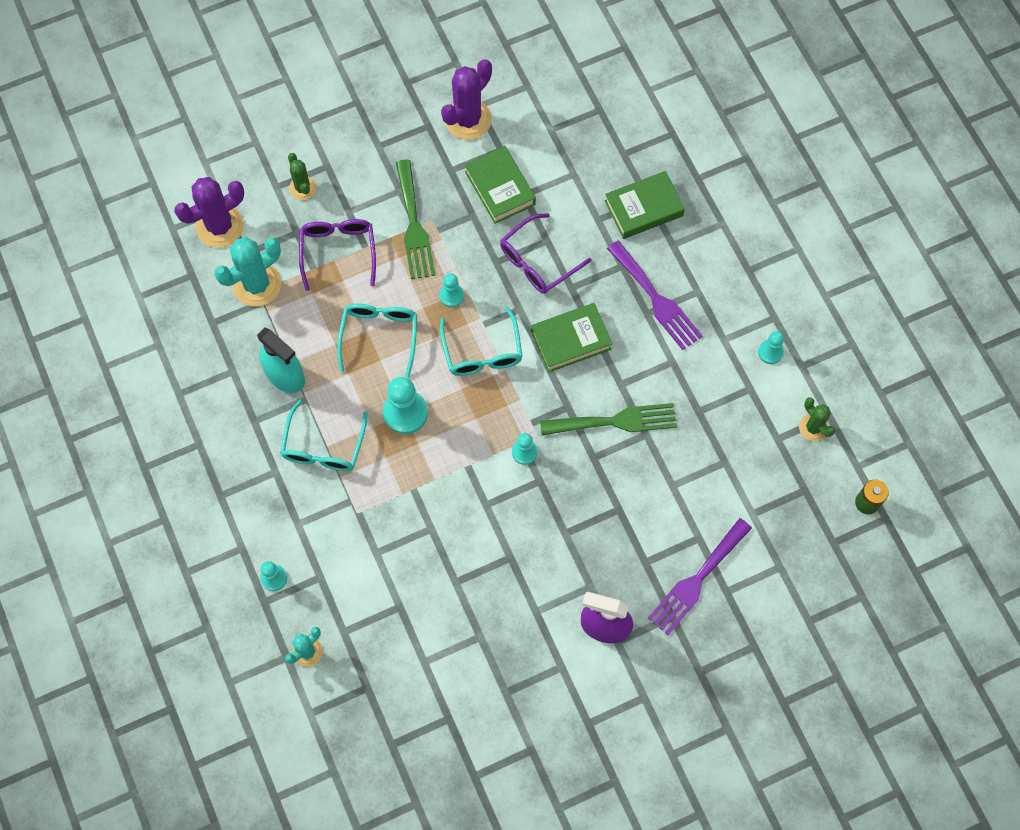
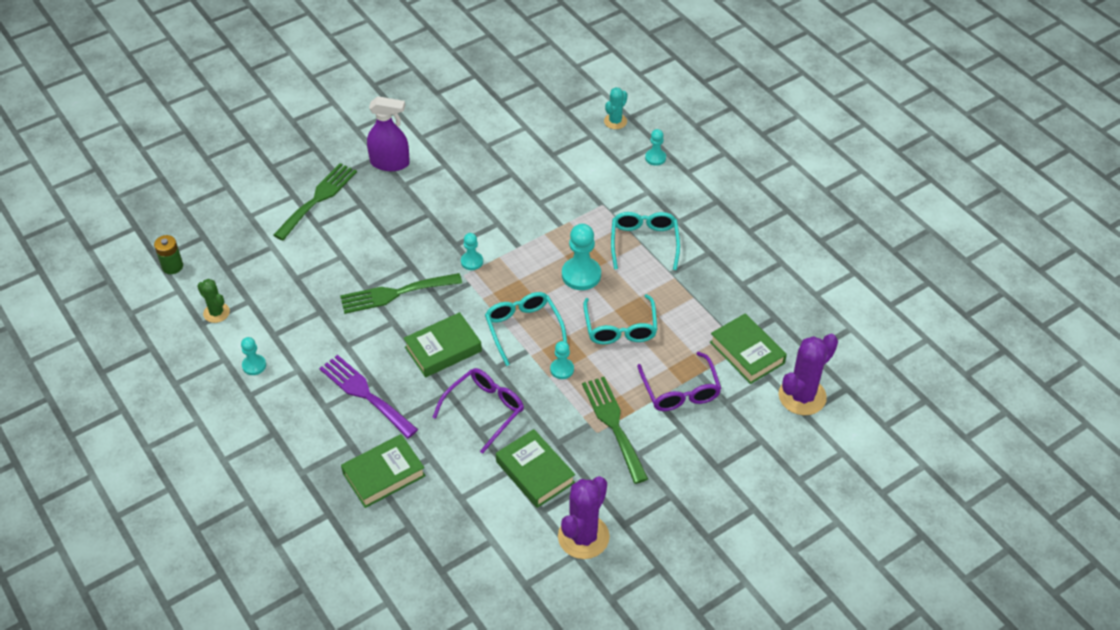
camera: 170 degrees right, 20 degrees down
turquoise cactus [215,237,281,307] -> green book [710,313,787,384]
turquoise spray bottle [257,328,305,393] -> none
green cactus [288,153,317,200] -> none
purple fork [648,518,752,635] -> green fork [273,163,357,240]

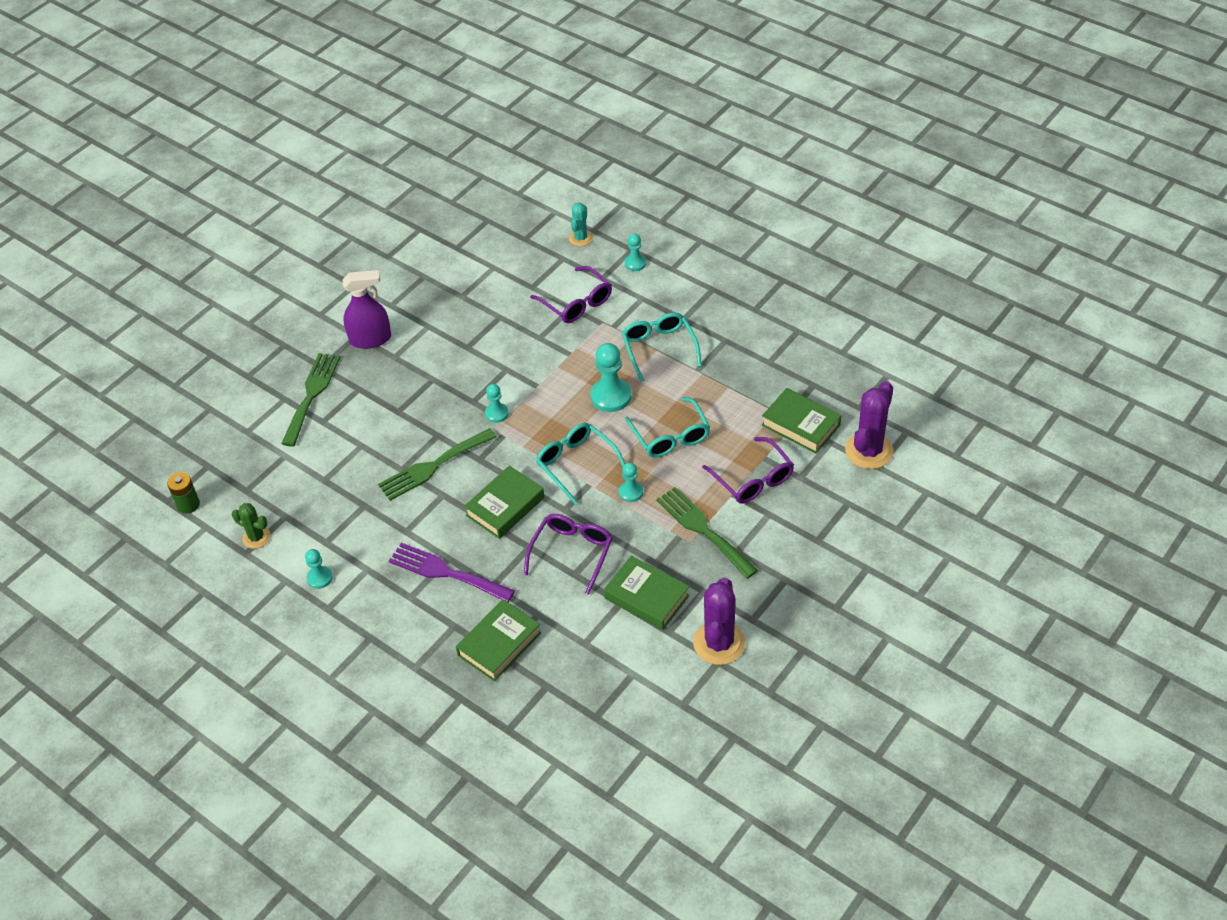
camera: 15 degrees left, 0 degrees up
none -> purple glasses [530,266,612,323]

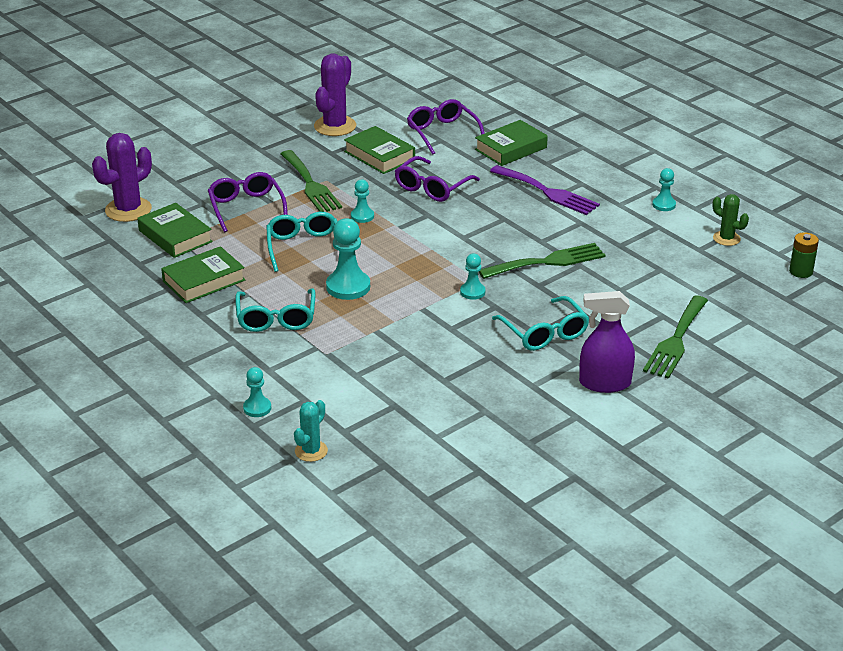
camera: 170 degrees left, 15 degrees down
green book [464,465,544,539] -> green book moved to [161,246,245,303]
purple glasses [530,266,612,323] -> purple glasses moved to [407,99,485,155]
turquoise glasses [536,423,625,505] -> turquoise glasses moved to [492,296,589,351]

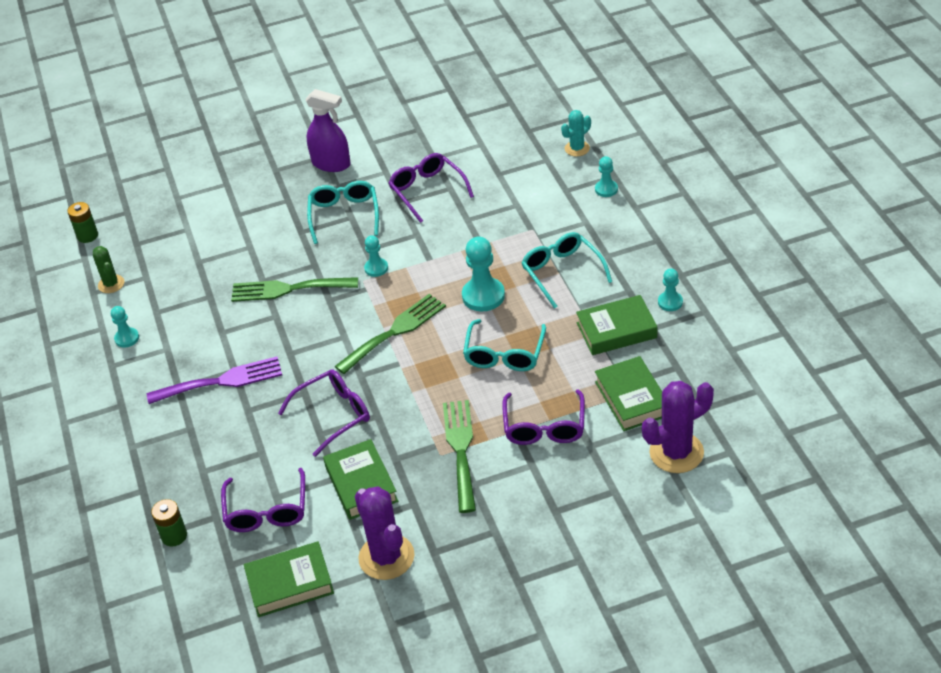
camera: 155 degrees left, 10 degrees up
turquoise glasses [235,288,315,332] -> turquoise glasses turned 45 degrees counterclockwise [522,232,612,309]
purple cactus [314,54,356,136] -> purple cactus turned 75 degrees counterclockwise [355,486,415,580]
turquoise pawn [351,179,374,223] -> turquoise pawn moved to [658,268,683,311]
green book [475,120,548,166] -> green book moved to [244,541,334,617]
purple fork [490,165,600,215] -> purple fork turned 105 degrees clockwise [147,356,282,404]
green fork [643,295,708,379] -> green fork moved to [335,294,446,374]
none -> green battery [151,499,187,547]
none -> purple glasses [389,153,474,223]

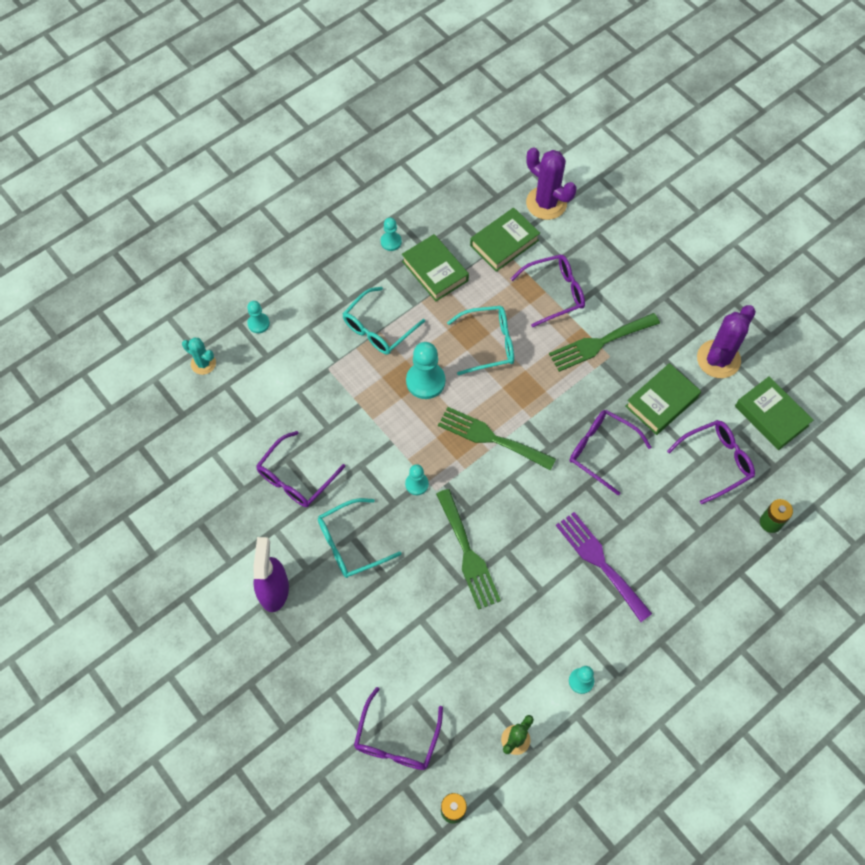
camera: 115 degrees left, 20 degrees up
none -> purple glasses [354,687,443,770]

